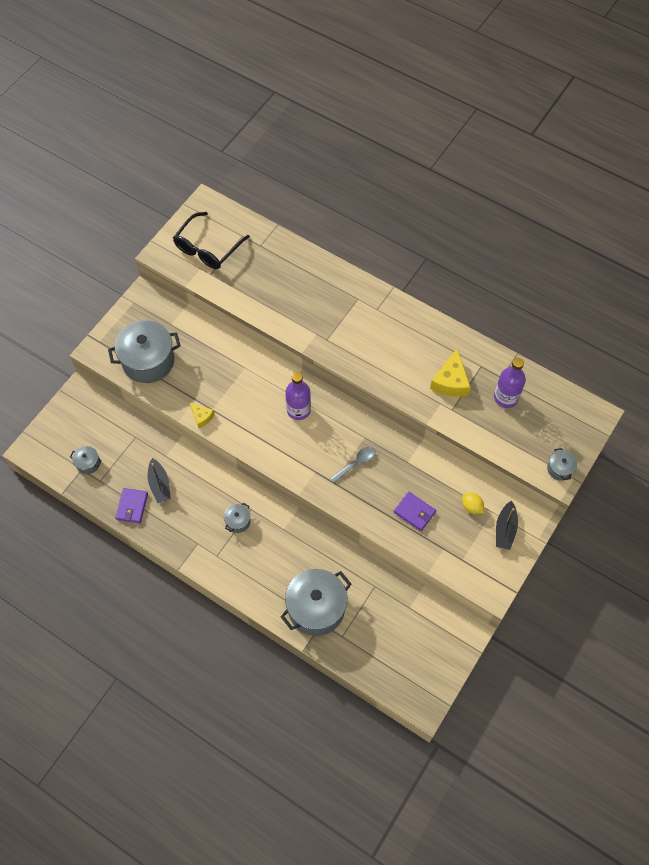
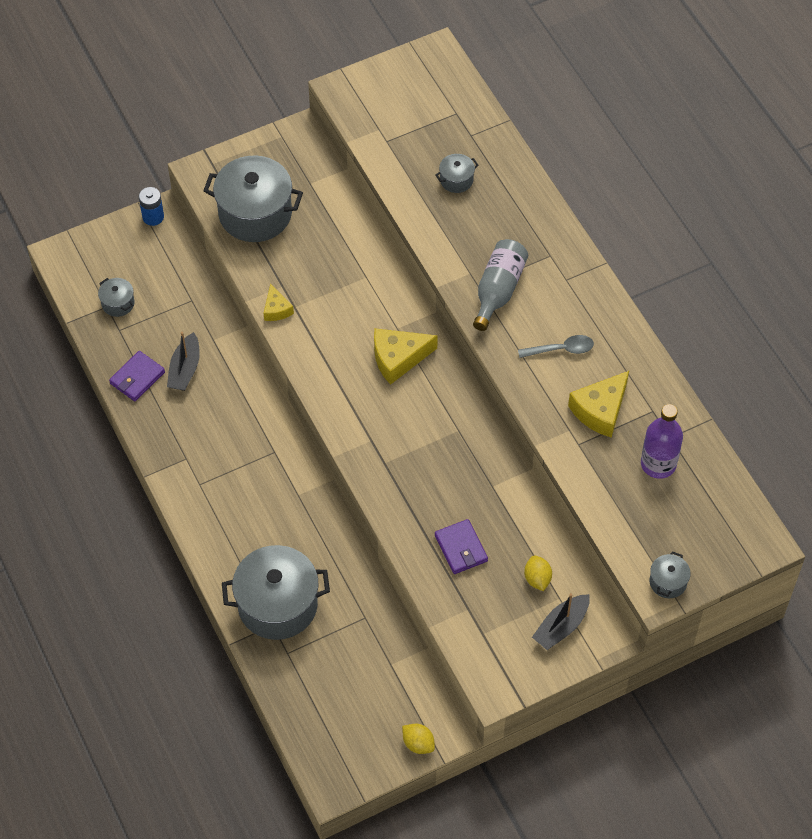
camera: 30 degrees right, 5 degrees down
black glasses [173,212,250,269] -> none
grey pot [224,503,251,533] -> grey pot moved to [435,154,479,193]
purple bottle [285,372,311,420] -> yellow cheese [374,328,438,385]
grey spoon [331,447,376,483] -> grey spoon moved to [518,335,594,358]
none -> blue battery [139,187,164,226]
none -> yellow lemon [402,724,435,754]
none -> grey bottle [473,239,528,331]

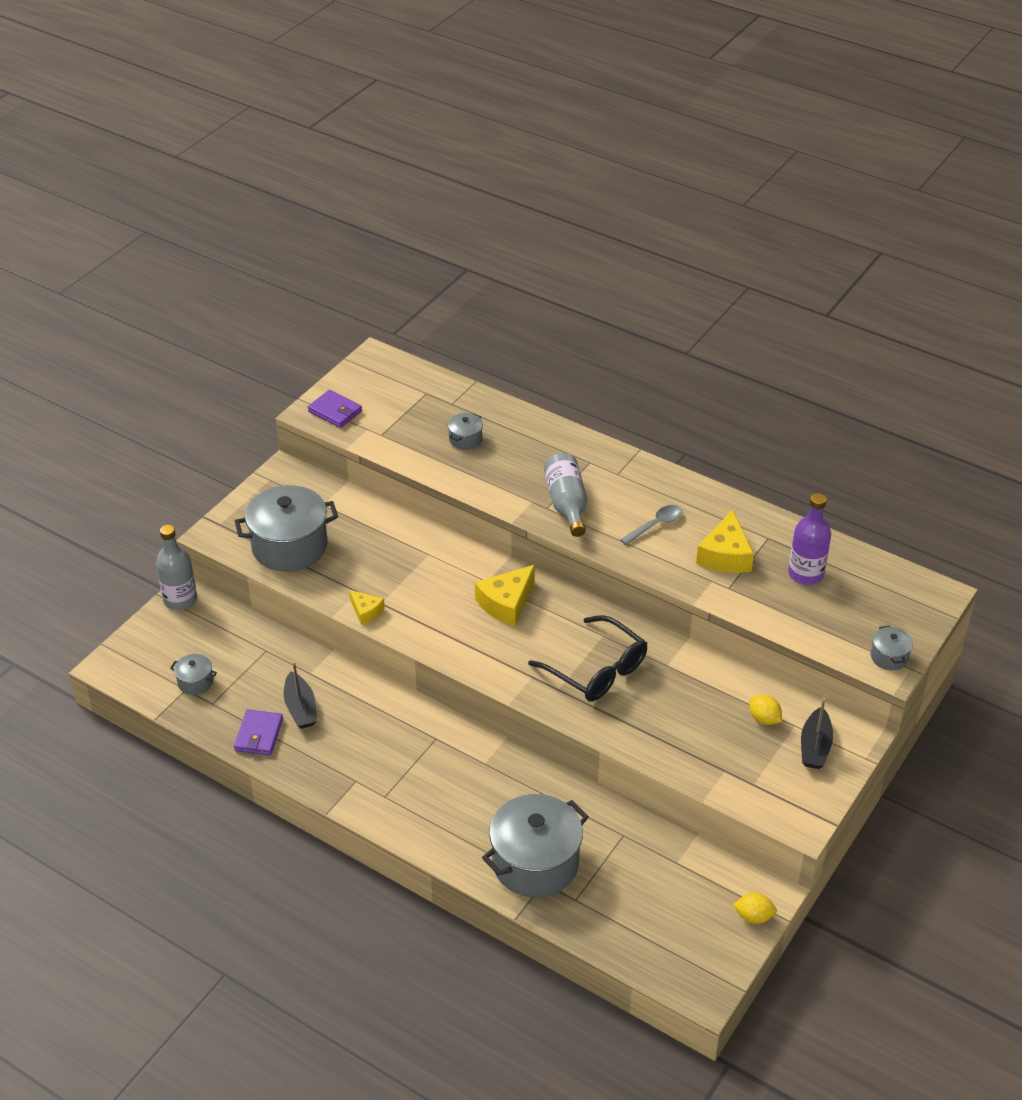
camera: 30 degrees left, 15 degrees down
blue battery [139,187,164,226] -> grey bottle [156,525,197,610]
purple wallet [435,519,488,574] -> purple wallet moved to [308,390,362,428]
none -> black glasses [528,615,647,701]

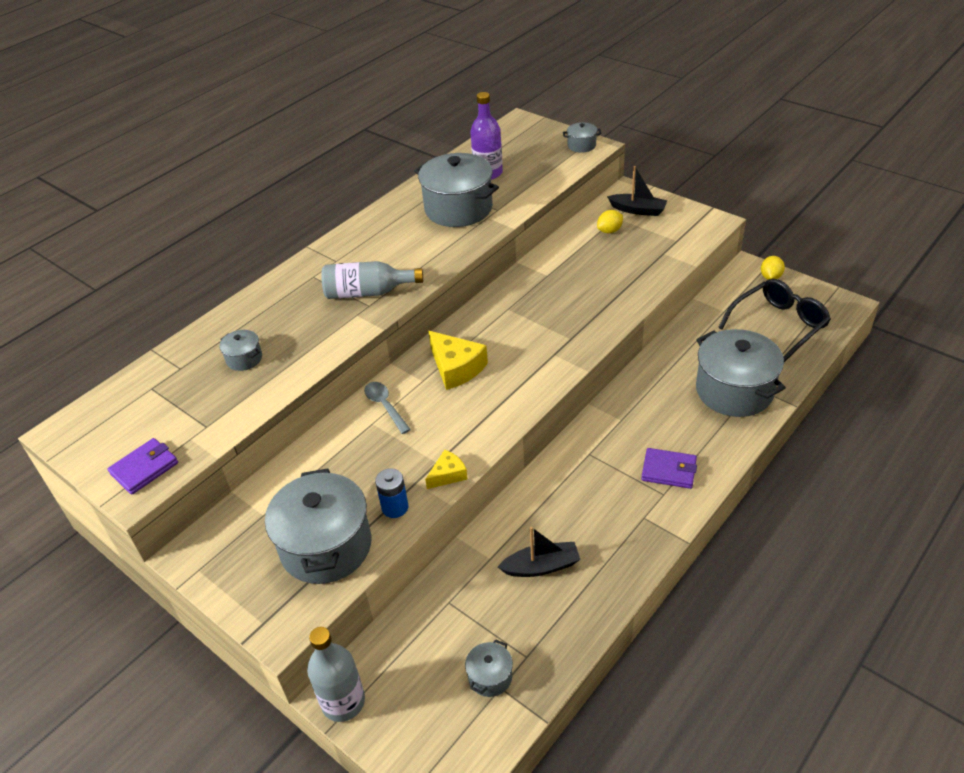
camera: 80 degrees left, 0 degrees up
purple wallet [234,710,283,755] -> purple wallet moved to [641,448,697,489]
black glasses [528,615,647,701] -> black glasses moved to [718,279,831,362]
grey spoon [620,505,682,545] -> grey spoon moved to [364,382,411,434]
yellow cheese [696,510,754,573] -> grey pot [414,153,499,227]
none -> blue battery [375,468,408,518]

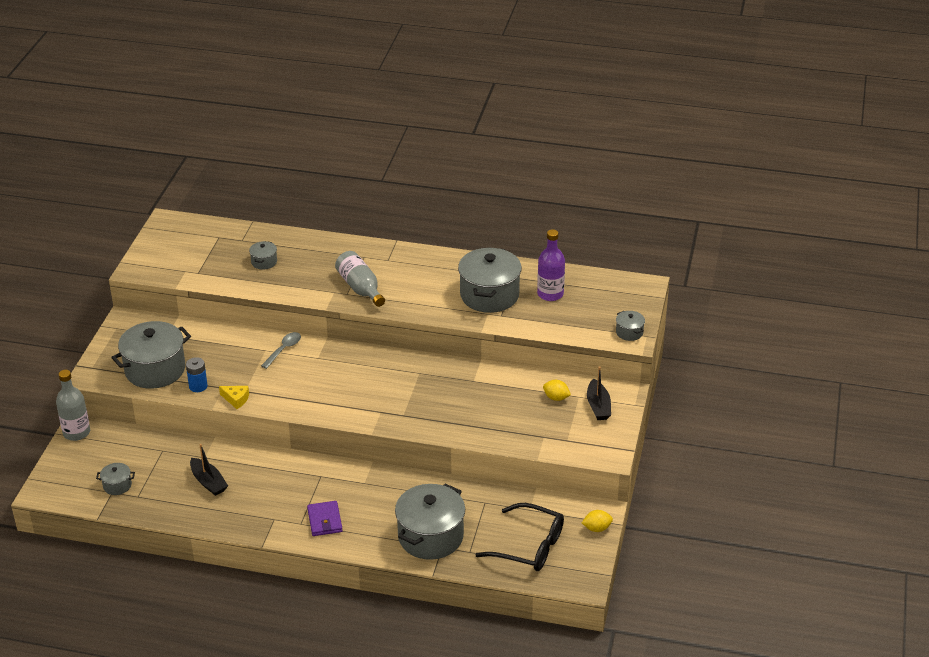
camera: 60 degrees right, 5 degrees down
purple wallet [108,438,178,495] -> none
yellow cheese [428,331,488,390] -> none

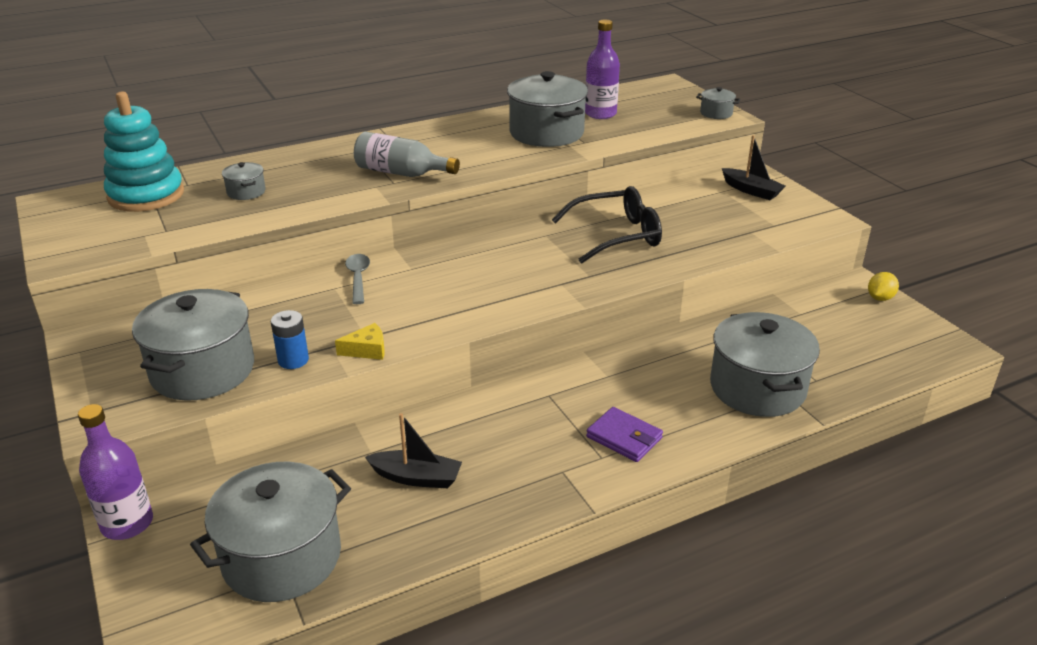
camera: 40 degrees left, 5 degrees down
grey bottle [56,370,90,441] -> purple bottle [78,404,153,540]
grey pot [96,463,135,495] -> grey pot [190,462,351,602], size x2.22
black glasses [475,503,564,571] -> black glasses moved to [552,186,662,264]
yellow lemon [543,380,571,401] -> none
none -> turquoise stacking toy [104,92,184,212]

